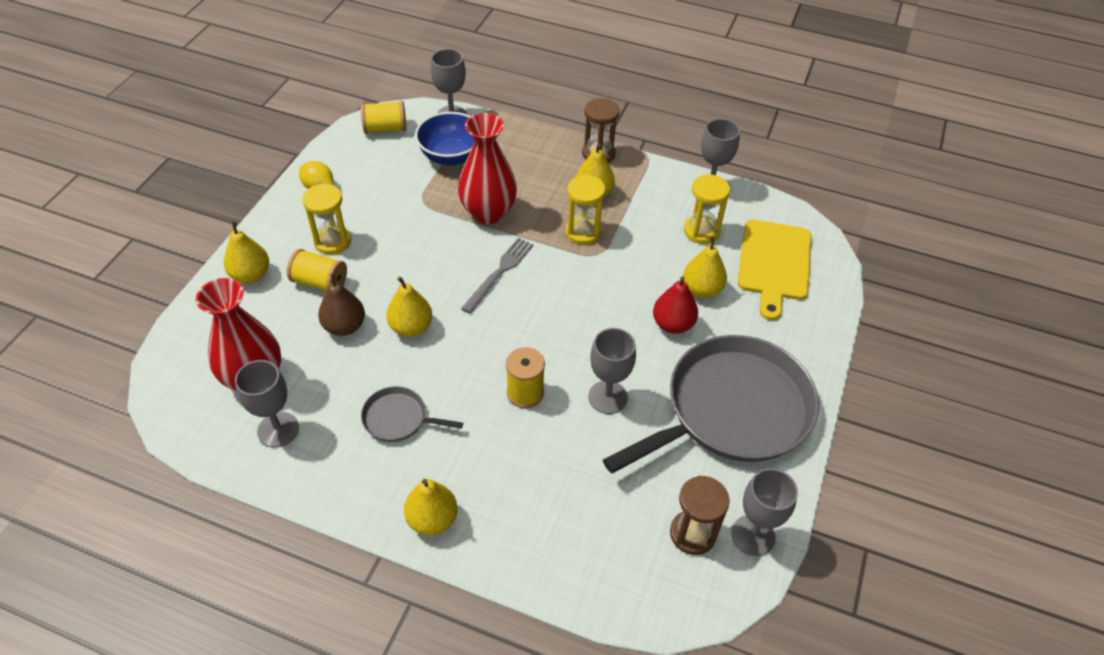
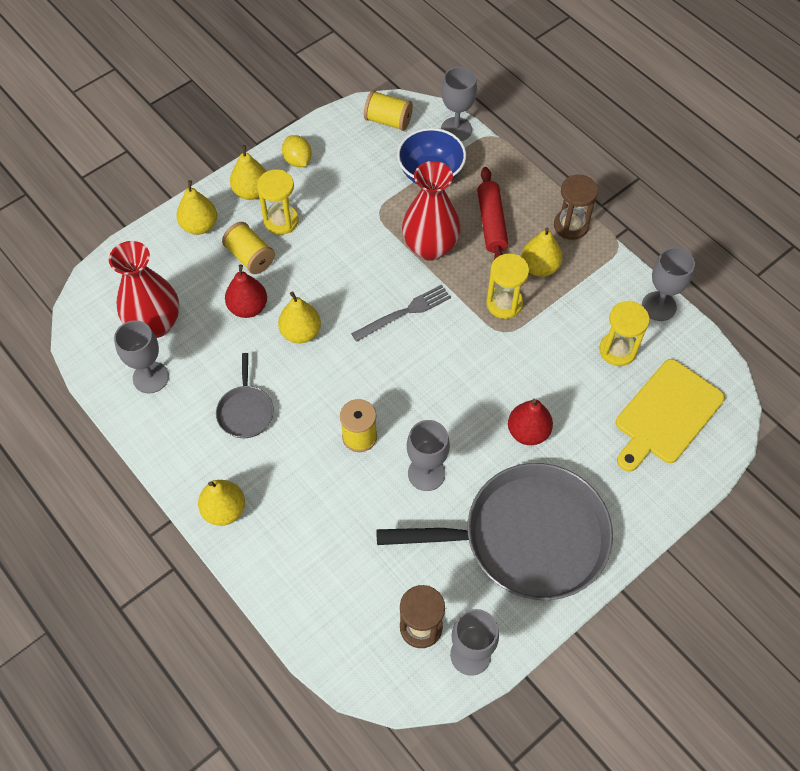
camera: 30 degrees right, 10 degrees up
brown pear [318,273,365,336] -> red pear [225,264,267,318]
grey pan [361,386,463,442] -> grey pan turned 135 degrees counterclockwise [216,353,274,438]
yellow pear [683,237,727,298] -> yellow pear moved to [230,145,267,200]
none -> red rolling pin [477,167,508,260]

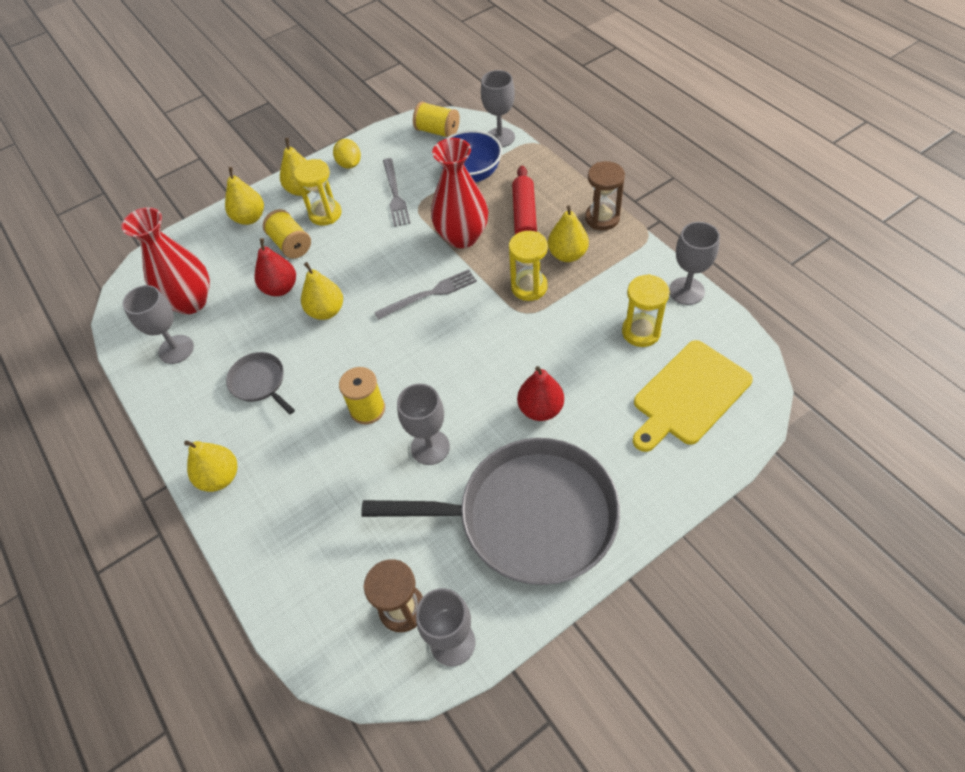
camera: 10 degrees right, 5 degrees down
grey pan [216,353,274,438] -> grey pan turned 135 degrees clockwise [226,352,295,414]
none -> grey fork [383,158,410,227]

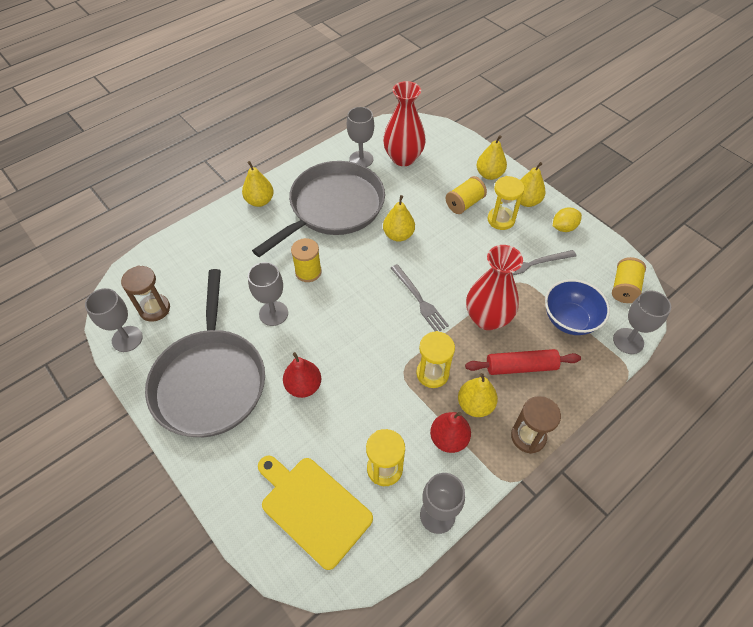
camera: 80 degrees right, 0 degrees up
grey pan [226,352,295,414] -> grey pan [252,161,385,257], size x2.34
red pear [254,238,296,296] -> red pear moved to [430,412,471,453]

